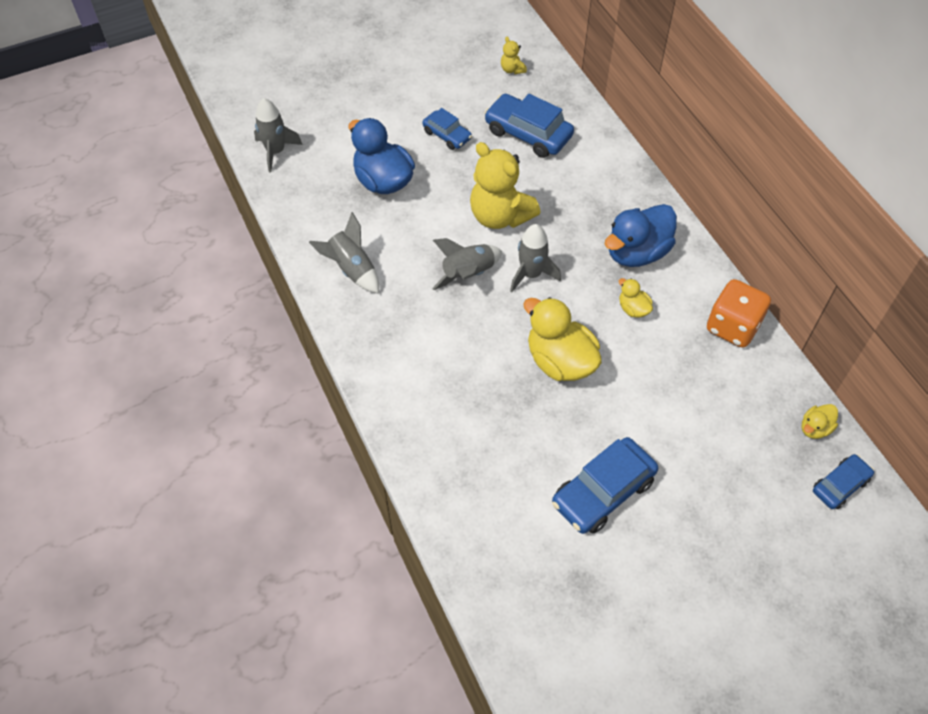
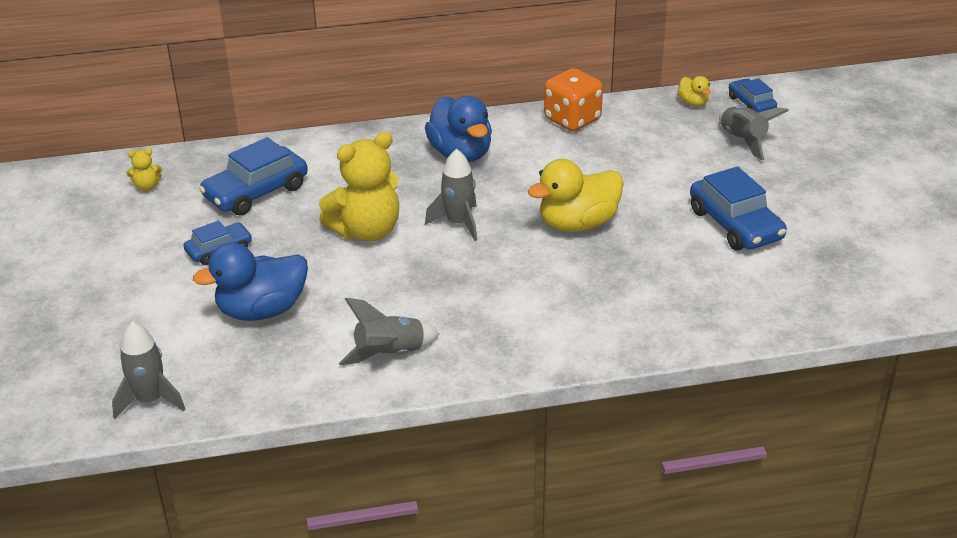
camera: 75 degrees left, 20 degrees down
grey rocket [432,238,502,290] -> grey rocket moved to [719,105,789,160]
yellow duck [619,278,653,318] -> none

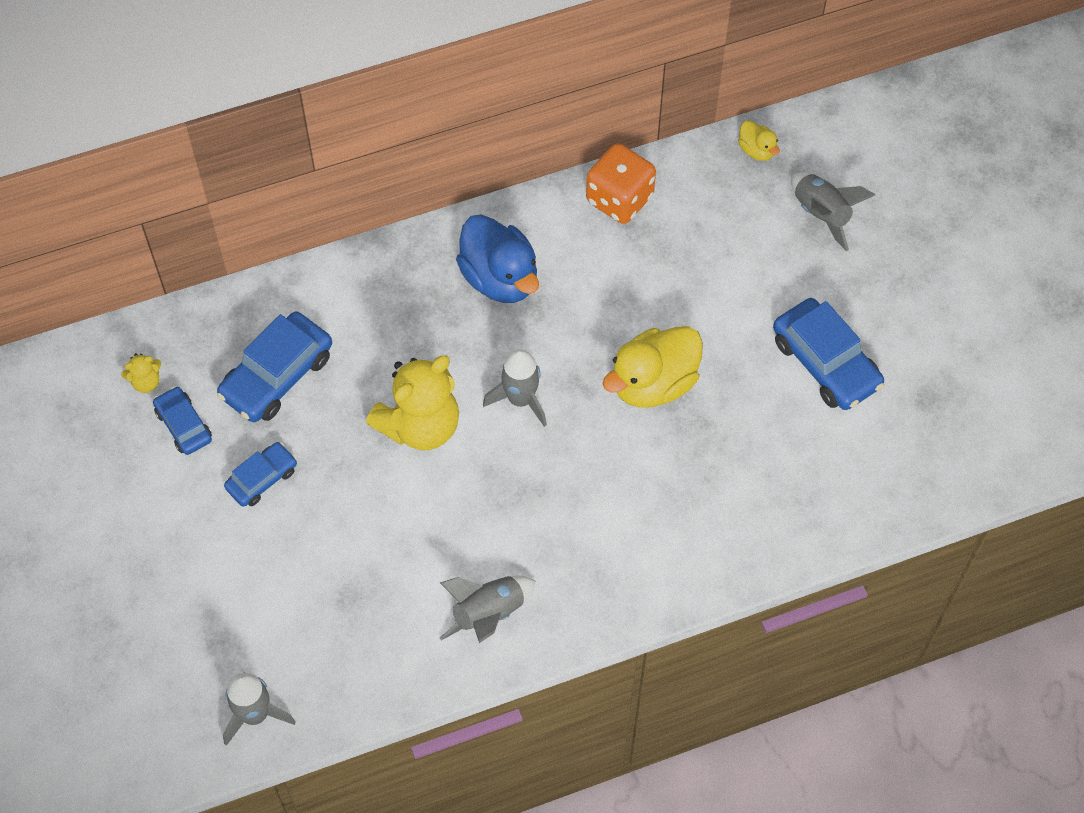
camera: 10 degrees left, 25 degrees up
blue duck [193,243,308,321] -> none
blue car [729,78,777,113] -> blue car moved to [153,386,212,455]

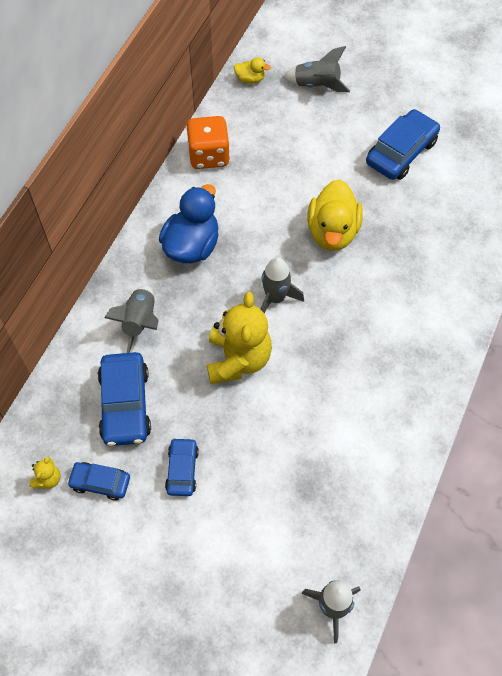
camera: 45 degrees left, 0 degrees up
grey rocket [440,576,536,643] -> grey rocket moved to [104,285,159,353]
blue duck [456,214,539,303] -> blue duck turned 75 degrees counterclockwise [159,184,219,263]
blue car [773,298,884,410] -> blue car turned 60 degrees counterclockwise [366,109,440,180]

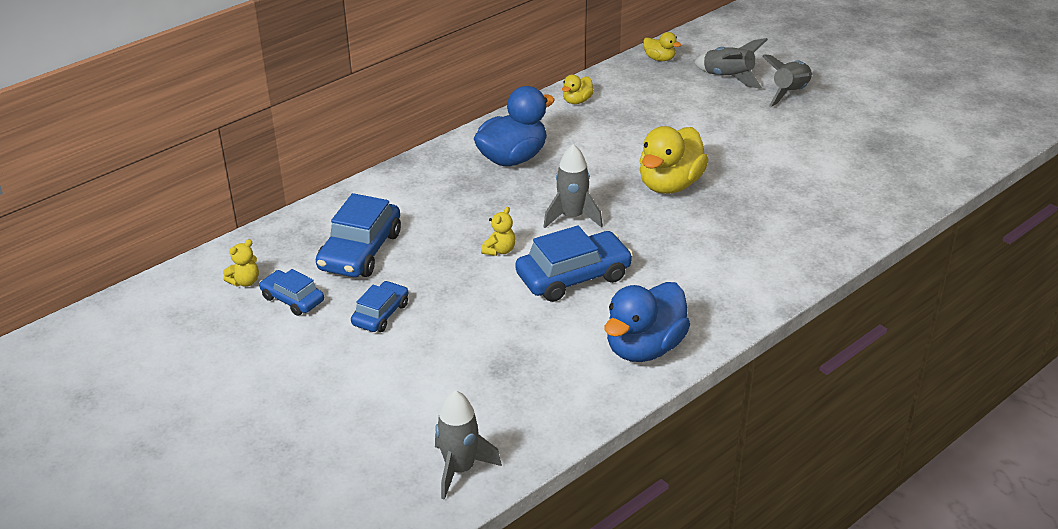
camera: 25 degrees right, 25 degrees down
grey rocket [104,285,159,353] -> grey rocket moved to [763,54,813,107]
orange dice [187,116,230,169] -> yellow duck [562,75,594,104]
yellow teddy bear [207,292,272,384] -> yellow teddy bear [481,207,515,256], size x0.43
blue car [366,109,440,180] -> blue car moved to [515,225,633,302]
none -> blue duck [605,282,690,362]

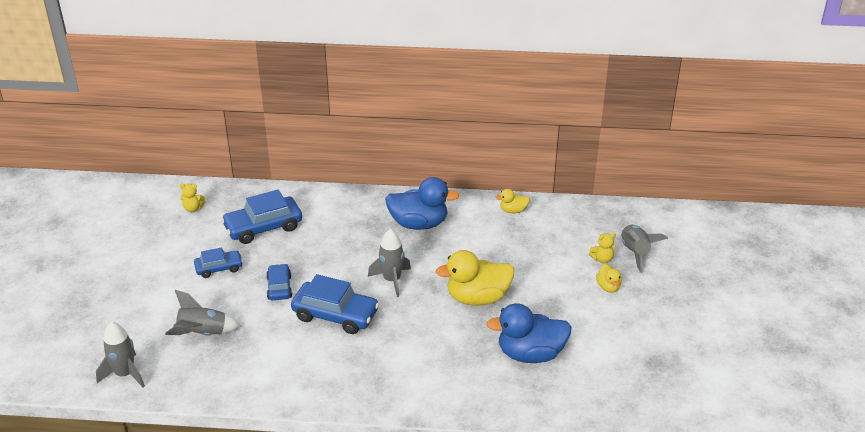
camera: 45 degrees right, 0 degrees up
blue car [259,269,324,316] -> blue car moved to [266,264,292,300]
yellow teddy bear [481,207,515,256] -> yellow teddy bear moved to [589,233,616,263]
blue duck [605,282,690,362] -> blue duck moved to [486,303,572,363]
yellow duck [643,32,681,61] -> yellow duck moved to [596,264,622,293]
grey rocket [763,54,813,107] -> grey rocket moved to [165,290,241,336]

